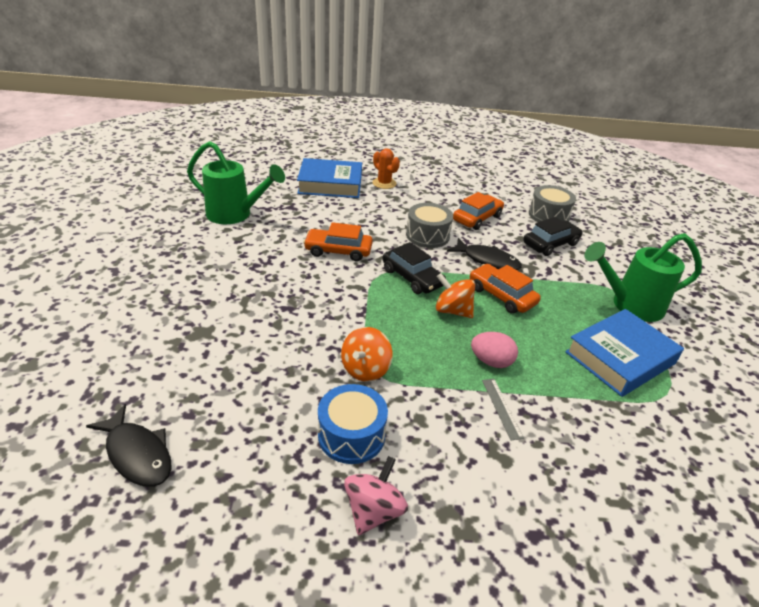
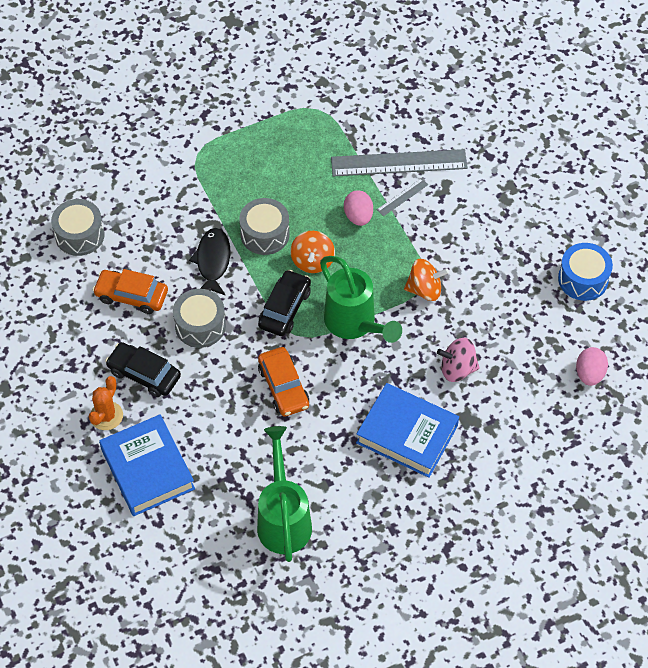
camera: 115 degrees left, 20 degrees up
black fish [86,404,172,487] -> pink egg [576,347,608,386]
blue drum [318,384,388,464] -> blue drum moved to [558,243,613,301]
pink spinning top [344,456,408,535] -> pink spinning top moved to [437,338,480,382]
orange car [470,264,541,314] -> grey drum [239,198,290,255]
black car [523,217,583,256] -> black car moved to [105,342,181,397]
blue book [565,309,684,397] -> blue book moved to [356,383,459,478]
green watering can [584,233,702,322] -> green watering can moved to [320,256,402,343]
none -> grey ruler [331,149,468,176]

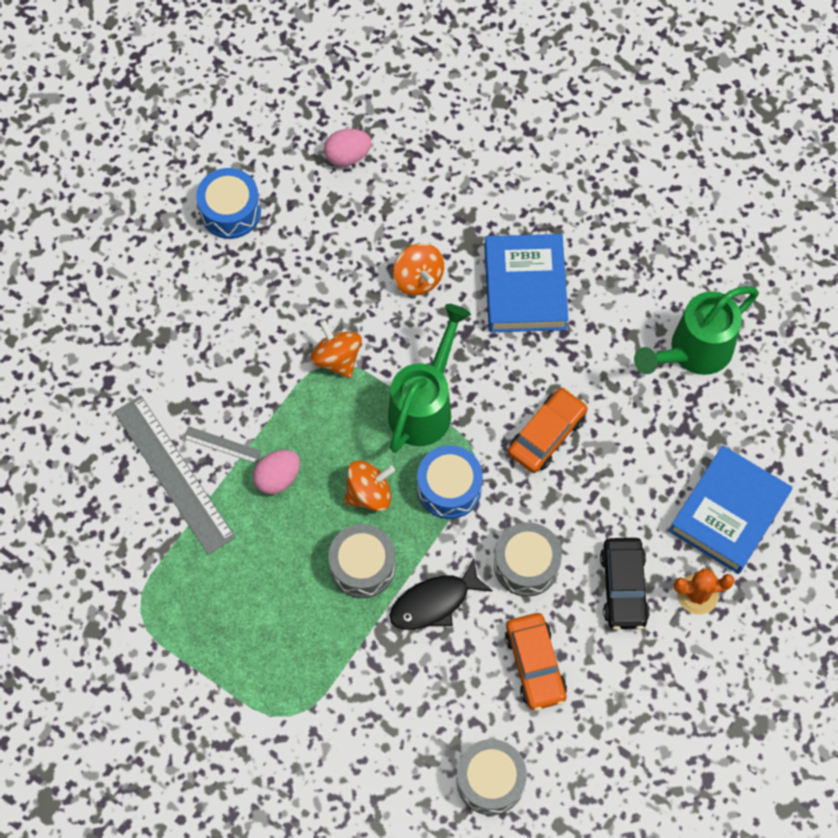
camera: 120 degrees left, 10 degrees up
black car [258,270,311,336] -> blue drum [417,445,483,519]
pink spinning top [437,338,480,382] -> orange spinning top [393,243,444,296]

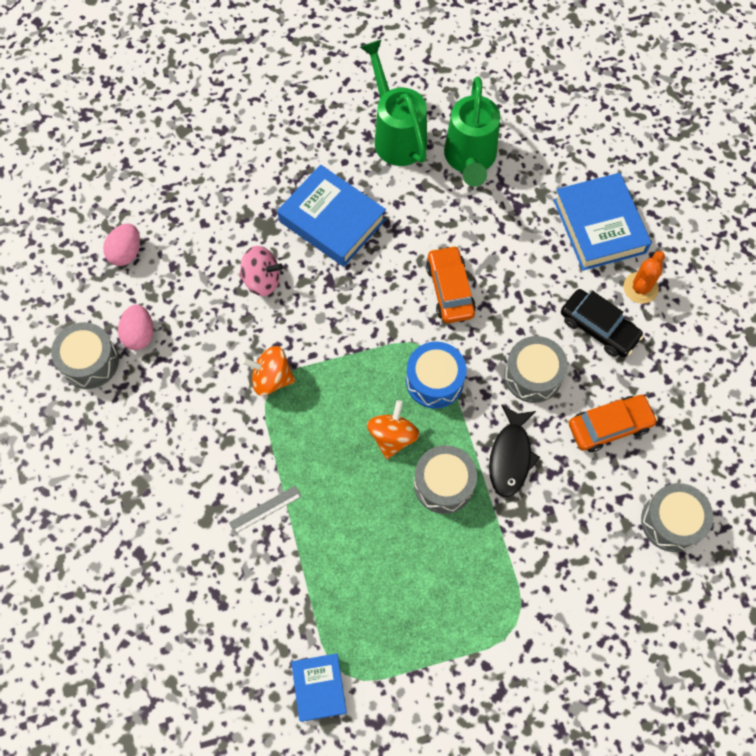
camera: 50 degrees left, 0 degrees up
grey ruler [114,395,235,555] -> none
blue drum [196,168,261,239] -> grey drum [51,322,119,389]
pink egg [253,450,300,494] -> pink egg moved to [118,305,154,350]
green watering can [388,304,471,453] -> green watering can moved to [360,39,427,166]
orange spinning top [393,243,444,296] -> pink spinning top [239,246,283,296]
orange car [505,613,567,711] -> orange car turned 45 degrees counterclockwise [569,395,658,452]
none -> blue book [291,653,347,722]

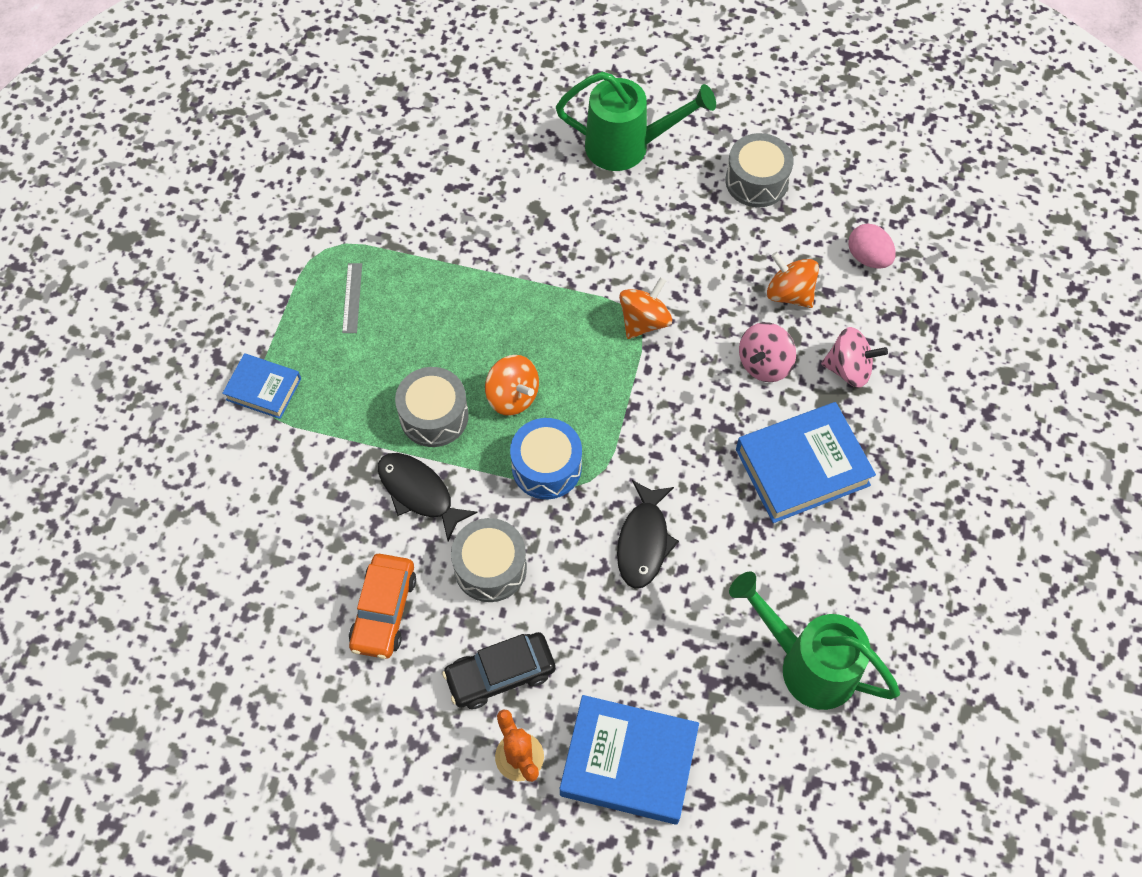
camera: 120 degrees right, 5 degrees down
pink egg [118,305,154,350] -> none
grey ruler [229,485,302,534] -> grey ruler moved to [342,263,362,333]
blue book [291,653,347,722] -> blue book moved to [222,353,301,419]
green watering can [360,39,427,166] -> green watering can moved to [556,72,716,171]
orange car [426,246,476,323] -> black fish [617,480,679,588]
grey drum [641,483,713,552] -> none
none -> orange spinning top [767,252,819,308]
none -> pink spinning top [821,327,888,388]

